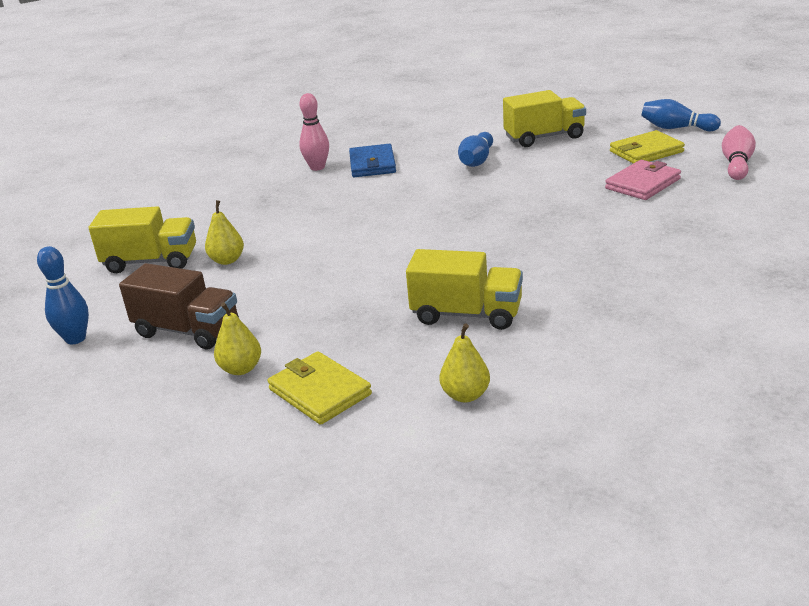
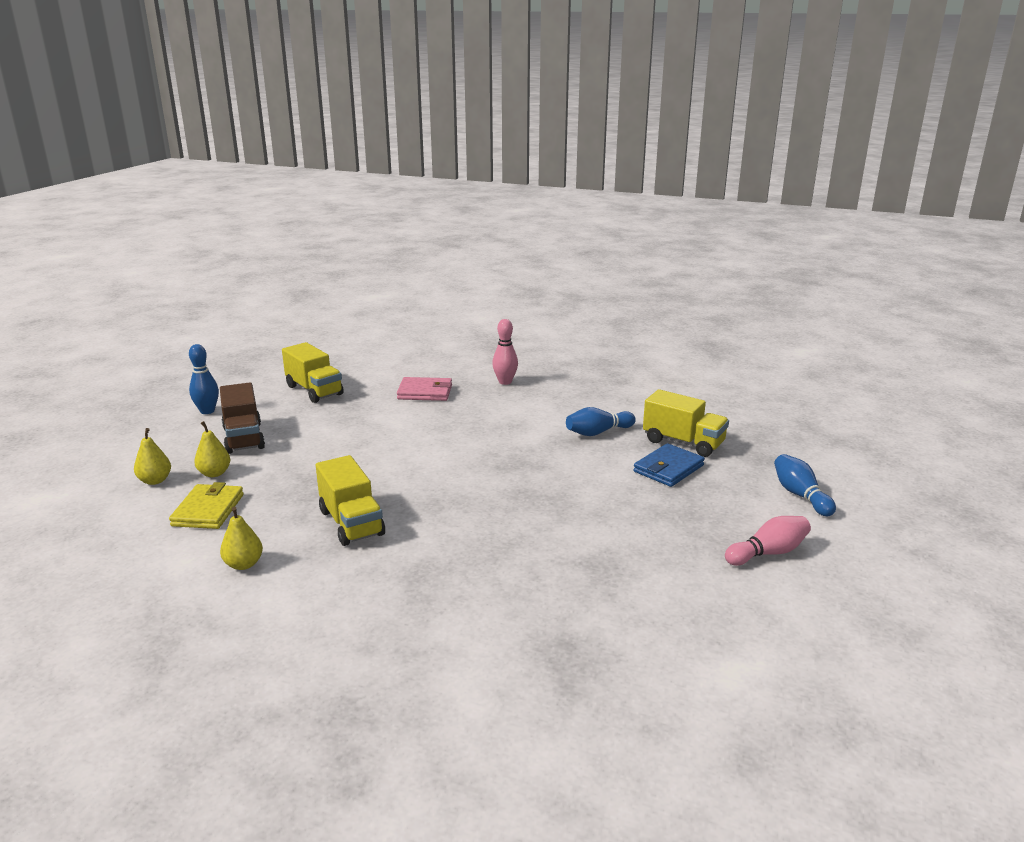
camera: 45 degrees right, 5 degrees down
yellow pear [205,200,244,265] -> yellow pear moved to [134,428,171,485]
blue wallet [349,144,396,177] -> blue wallet moved to [633,443,705,487]
pink wallet [605,160,681,200] -> pink wallet moved to [397,377,452,401]
yellow wallet [610,130,685,164] -> none

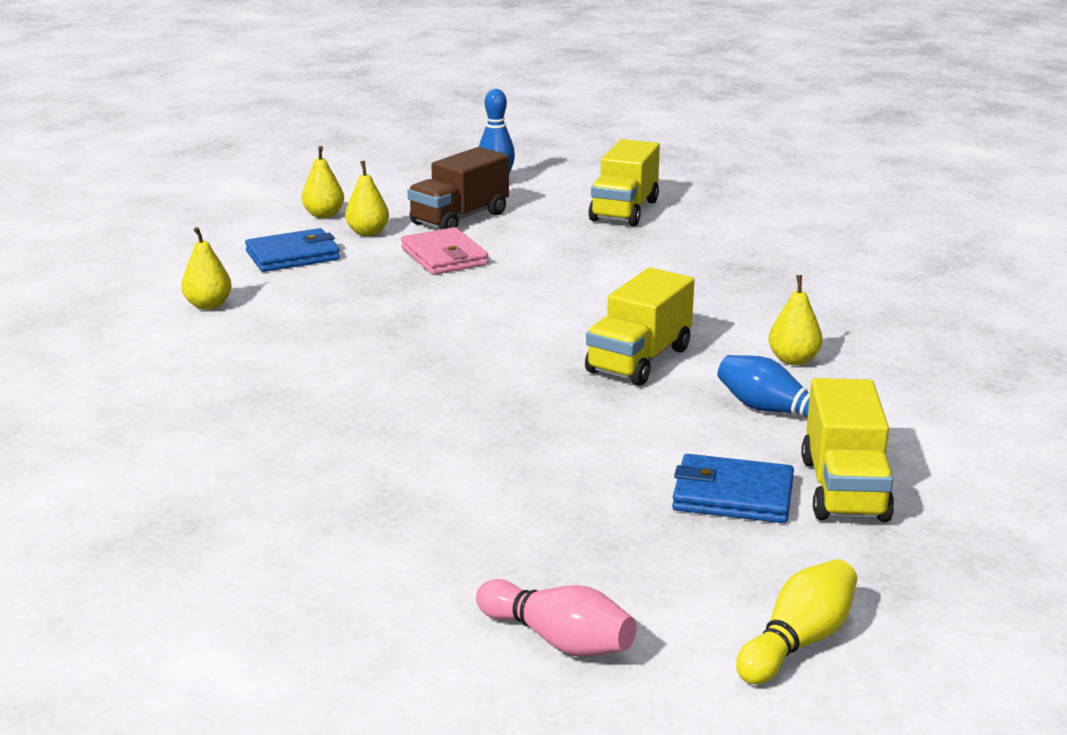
camera: 60 degrees right, 0 degrees up
yellow wallet [169,482,244,529] -> blue wallet [245,228,340,272]
yellow truck [316,455,385,546] -> yellow truck moved to [585,268,694,386]
pink wallet [397,377,452,401] -> pink wallet moved to [401,227,488,275]
pink bowling pin [492,319,518,385] -> none
blue bowling pin [774,454,836,516] -> yellow bowling pin [736,559,857,684]
none -> yellow pear [768,275,822,365]

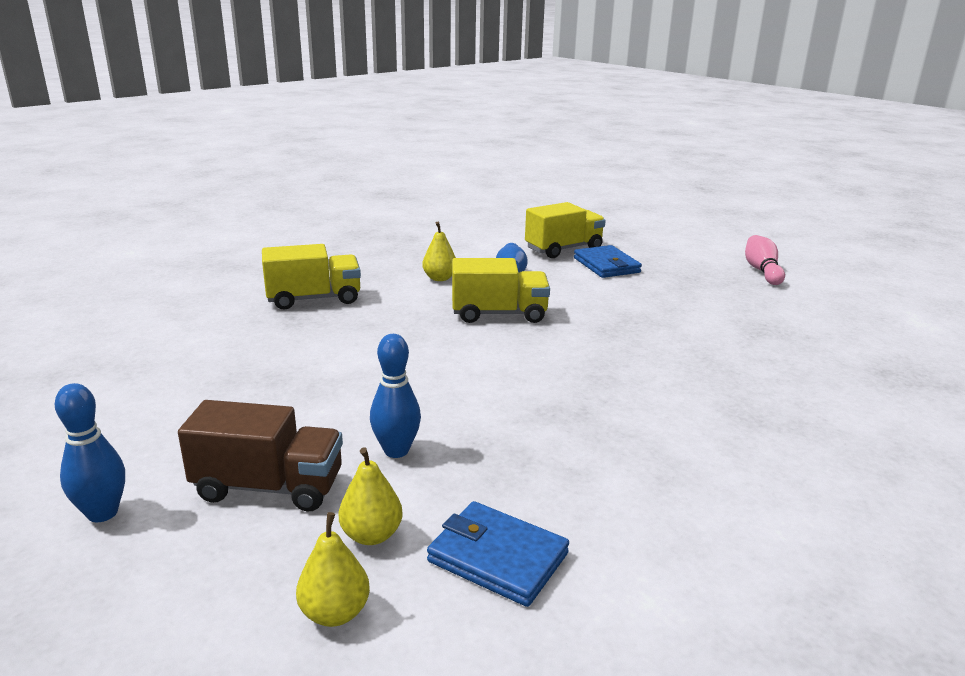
camera: 125 degrees left, 0 degrees up
yellow pear [181,227,232,310] -> none
pink wallet [401,227,488,275] -> blue bowling pin [370,334,421,458]
yellow truck [588,139,660,226] -> yellow truck moved to [262,244,361,309]
yellow bowling pin [736,559,857,684] -> none

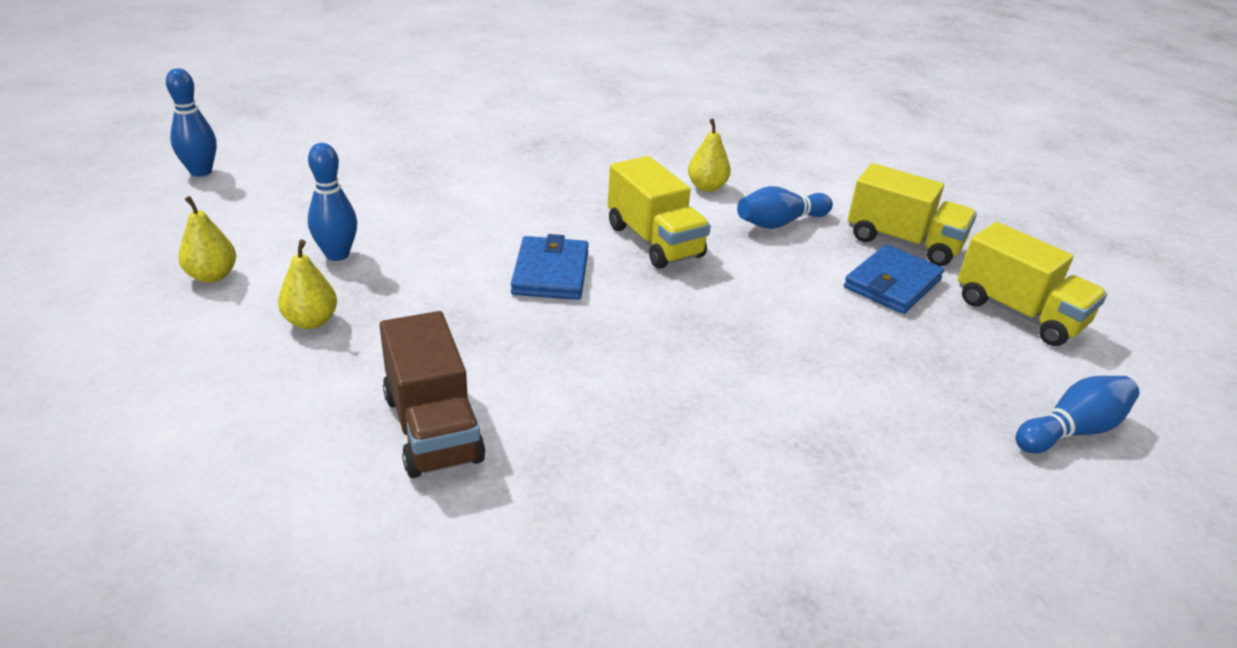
camera: 60 degrees right, 10 degrees up
brown truck [178,400,343,512] -> brown truck moved to [379,311,485,478]
yellow truck [262,244,361,309] -> yellow truck moved to [958,222,1107,346]
yellow pear [296,512,370,627] -> yellow pear moved to [278,240,337,329]
blue wallet [427,501,569,607] -> blue wallet moved to [511,234,589,300]
pink bowling pin [745,235,785,285] -> blue bowling pin [1016,376,1140,453]

